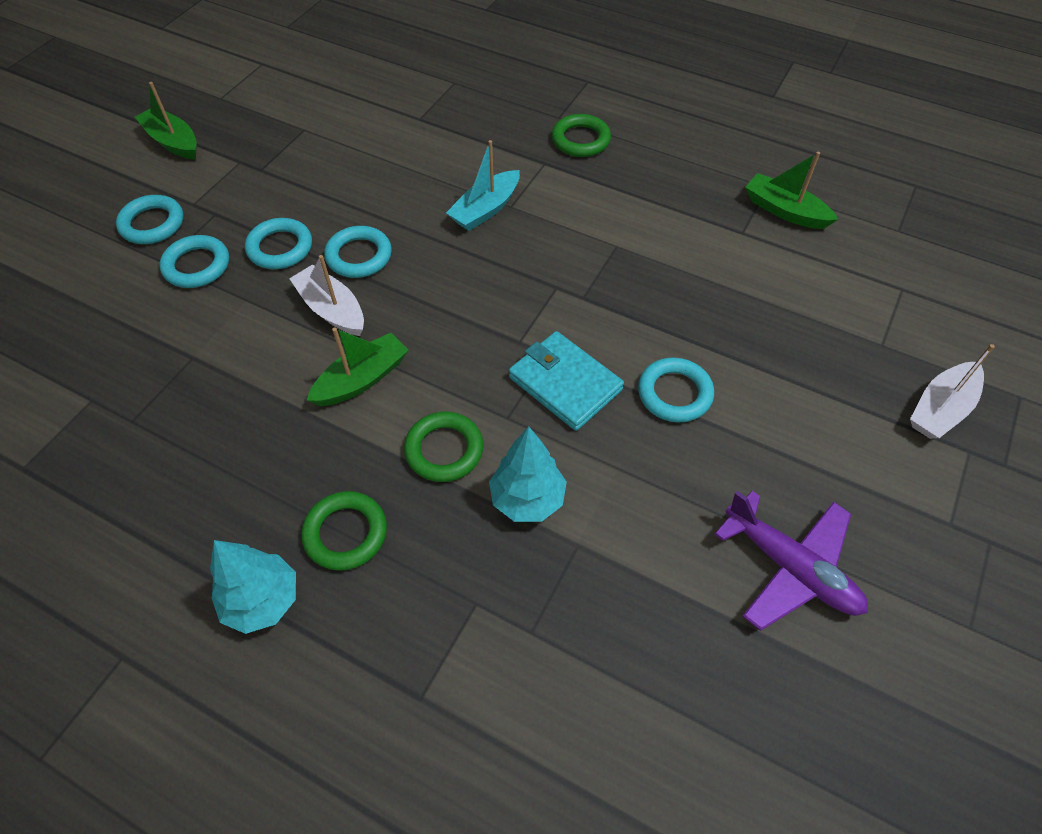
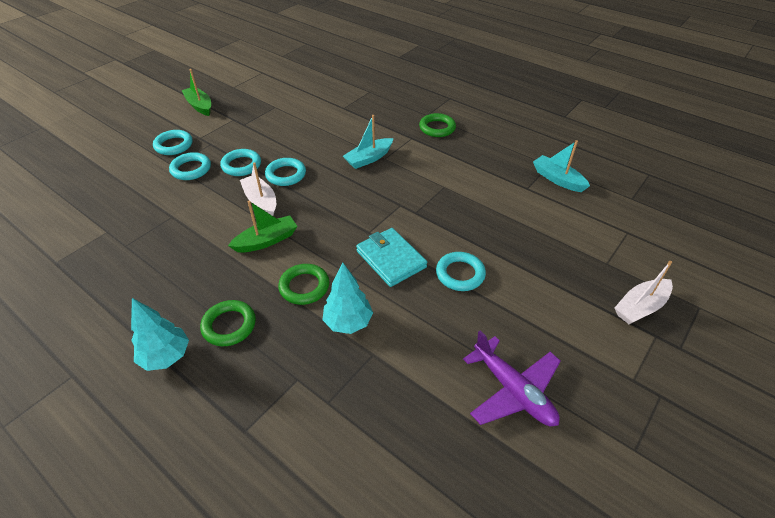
camera: 10 degrees right, 10 degrees down
green boat [745,152,838,229] -> turquoise boat [533,140,590,192]

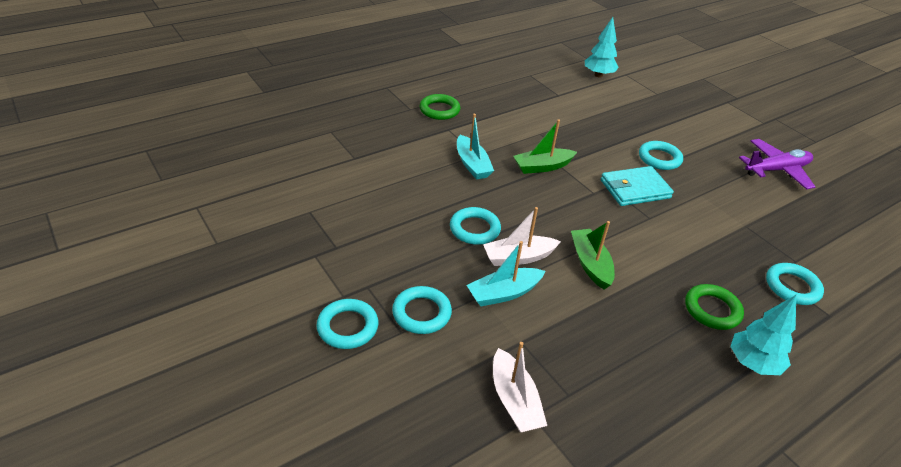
camera: 75 degrees left, 5 degrees down
green boat [182,69,211,116] -> green boat moved to [513,119,577,174]
turquoise ring [220,149,261,176] -> turquoise ring moved to [766,263,824,305]
green ring [278,264,329,305] -> none
turquoise tree [323,262,373,334] -> turquoise tree moved to [585,17,619,77]
turquoise boat [533,140,590,192] -> turquoise boat moved to [467,241,545,306]
white boat [615,261,673,324] -> white boat moved to [493,342,547,432]

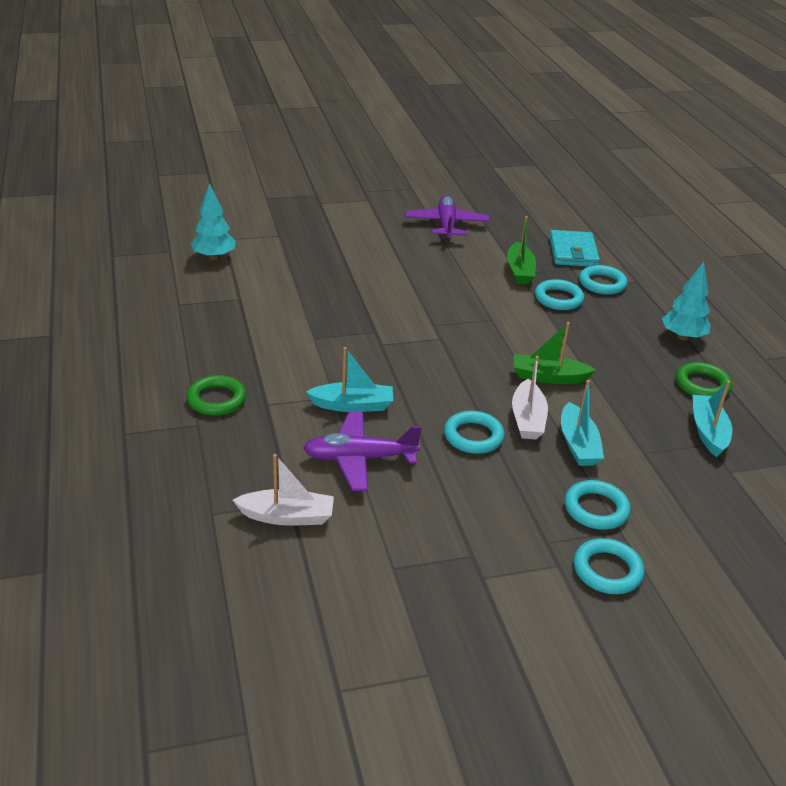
camera: 70 degrees left, 5 degrees down
white boat [493,342,547,432] -> white boat moved to [233,454,334,526]
green boat [513,119,577,174] -> green boat moved to [507,216,536,284]
turquoise wallet [601,166,674,206] -> turquoise wallet moved to [549,230,600,267]
turquoise ring [639,141,683,170] -> turquoise ring moved to [535,279,584,310]
green ring [685,284,744,330] -> green ring moved to [676,362,732,396]
none -> purple plane [303,411,422,491]
none -> turquoise boat [693,380,732,457]

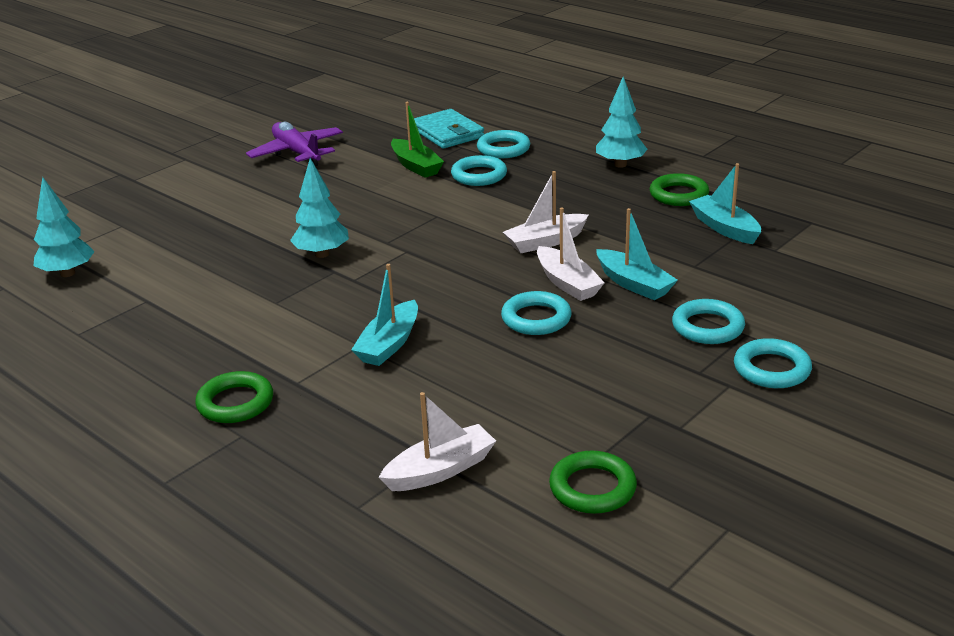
camera: 30 degrees left, 5 degrees down
purple plane [303,411,422,491] -> none
turquoise boat [306,347,393,412] -> turquoise boat turned 150 degrees clockwise [351,264,418,366]
green boat [514,322,596,384] -> white boat [503,171,589,253]
none -> turquoise tree [290,158,349,258]
none -> green ring [549,451,637,514]

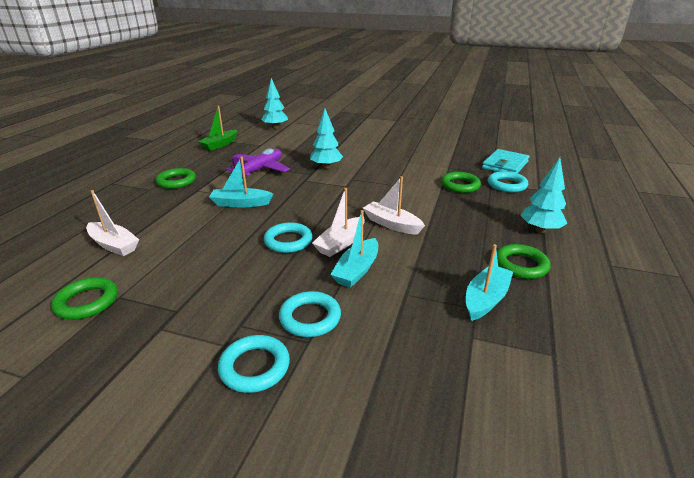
camera: 65 degrees right, 0 degrees up
purple plane [246,122,343,166] -> purple plane moved to [226,148,290,179]
green boat [391,102,444,178] -> green boat moved to [198,106,237,151]
turquoise ring [451,155,507,186] -> green ring [441,172,481,193]

